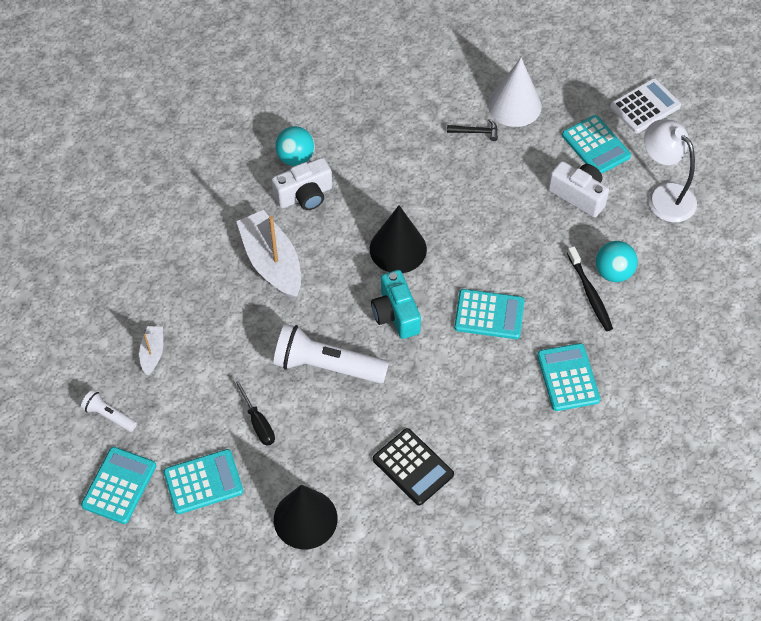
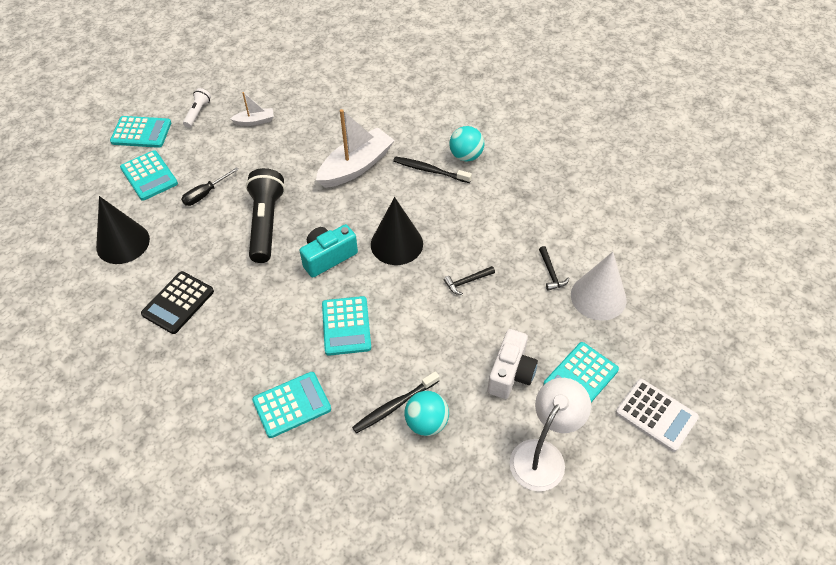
camera: 75 degrees right, 5 degrees down
white camera [272,157,332,210] -> black toothbrush [393,156,472,183]
white flashlight [273,324,389,384] -> black flashlight [246,168,285,263]
none -> black hammer [444,266,495,295]

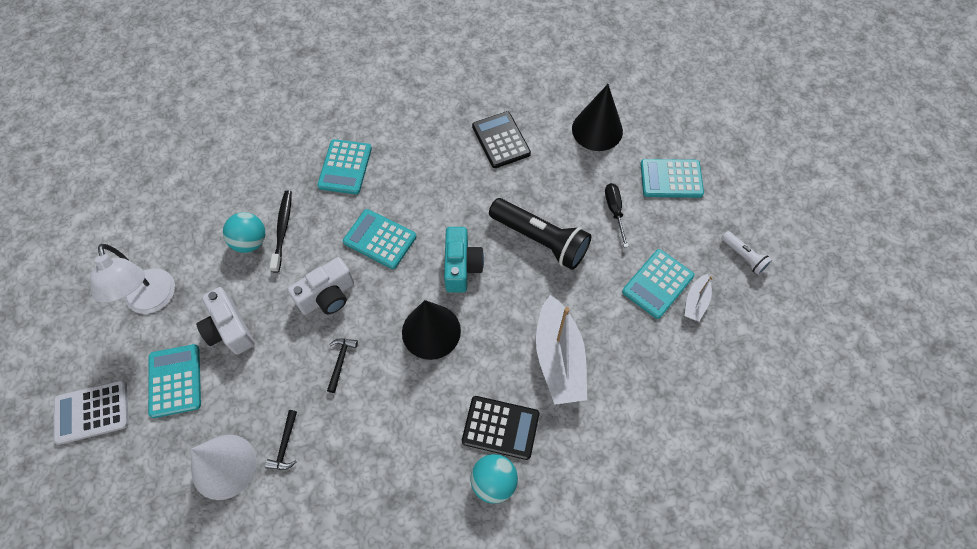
camera: 125 degrees right, 10 degrees up
turquoise calculator [110,116,171,148] -> turquoise calculator moved to [622,249,694,319]
black toothbrush [393,156,472,183] -> black calculator [462,396,539,460]
black hammer [539,246,569,291] -> black hammer turned 105 degrees counterclockwise [265,410,297,470]
none -> white camera [288,257,354,315]

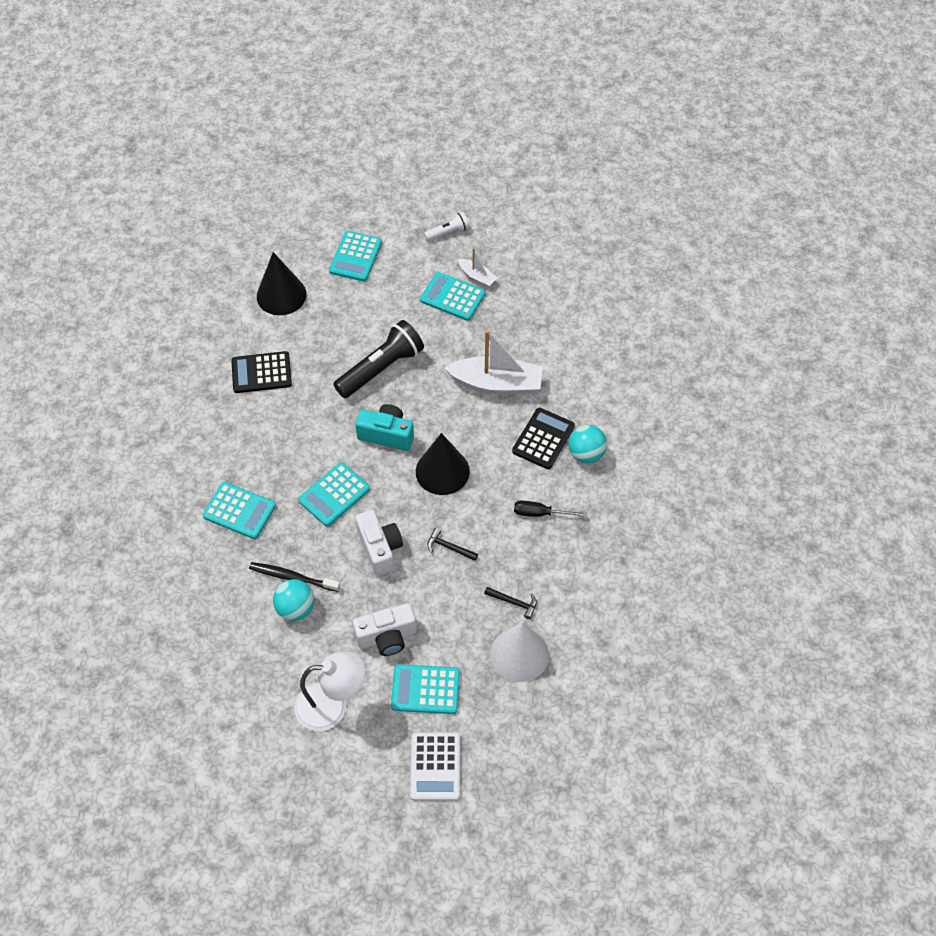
camera: 75 degrees left, 5 degrees down
black screwdriver [605,183,629,247] -> black screwdriver moved to [514,500,587,517]
turquoise calculator [622,249,694,319] -> turquoise calculator turned 150 degrees clockwise [420,272,486,321]

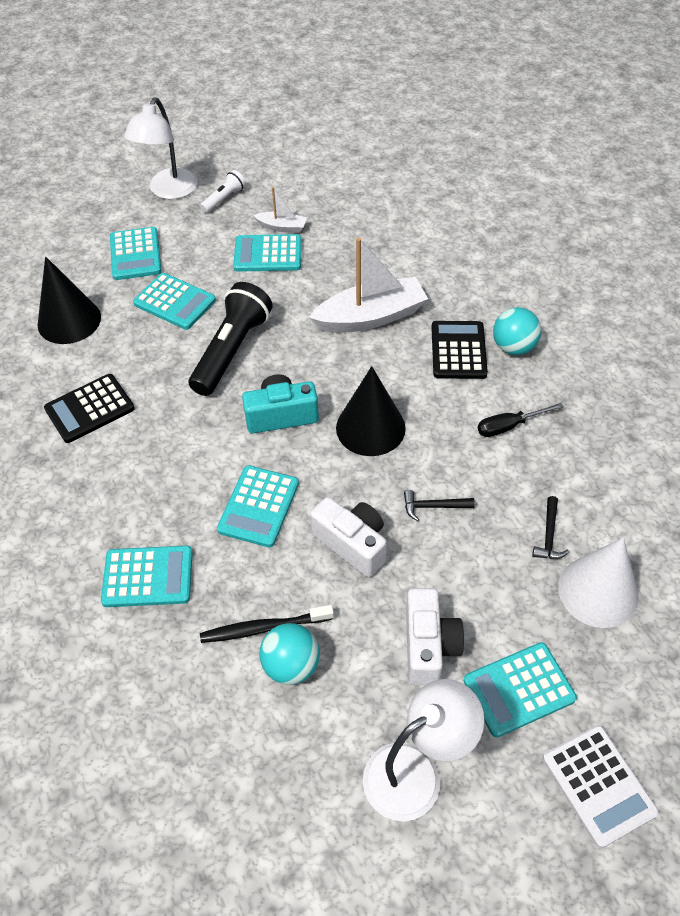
camera: 25 degrees left, 5 degrees down
white camera [353,603,417,656] -> white camera turned 45 degrees counterclockwise [406,588,464,686]
black hammer [484,587,537,619] -> black hammer turned 105 degrees clockwise [532,496,569,559]
none -> white lamp [124,97,198,199]
none -> turquoise calculator [133,273,216,330]

